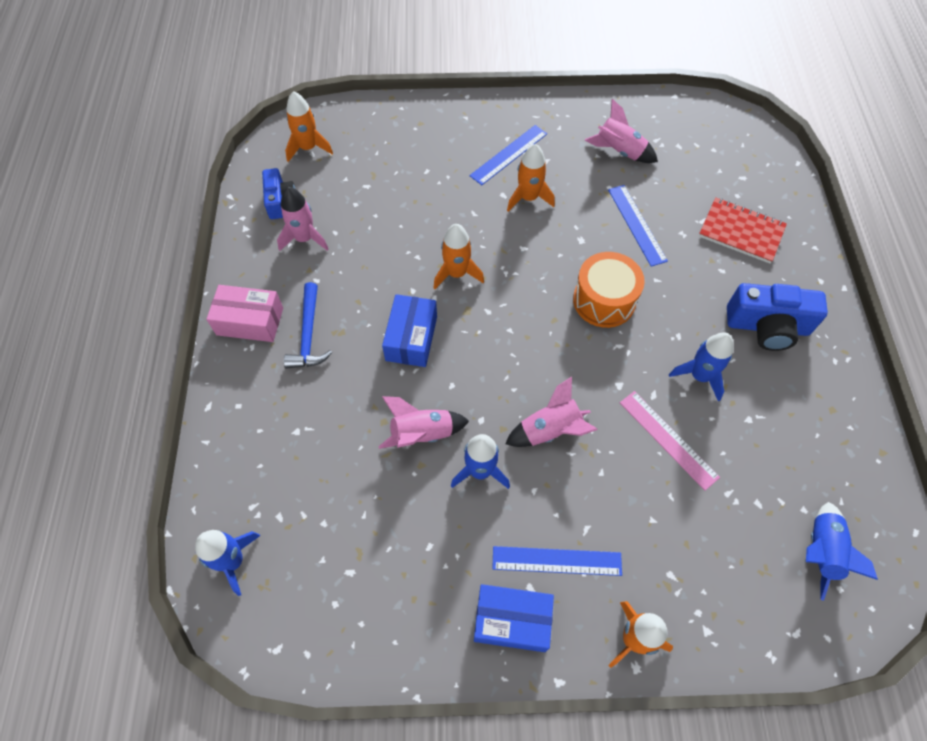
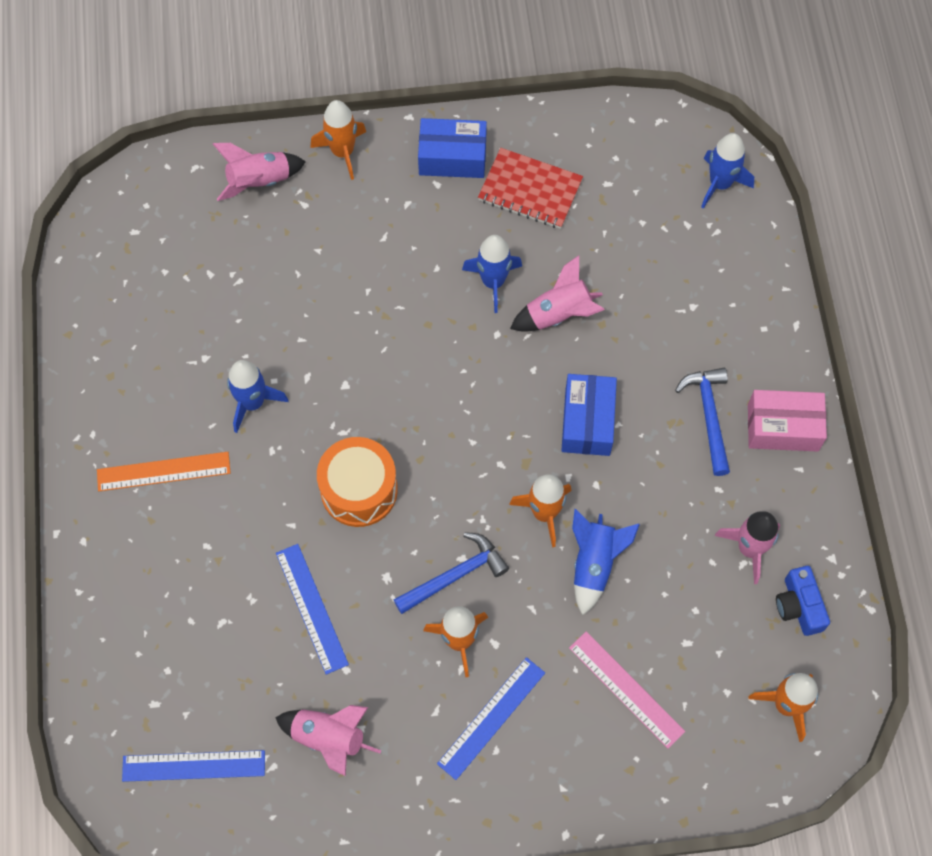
camera: 175 degrees right, 5 degrees up
blue ruler [492,546,622,576] -> blue ruler moved to [122,750,265,782]
pink rocket [505,377,598,447] -> pink rocket moved to [213,143,306,201]
pink ruler [620,391,720,491] -> pink ruler moved to [569,632,685,748]
red notebook [699,197,787,263] -> red notebook moved to [478,148,583,229]
blue camera [727,283,828,351] -> orange ruler [97,452,231,491]
blue rocket [806,502,878,601] -> blue rocket moved to [572,509,640,615]
none -> blue hammer [394,532,509,614]

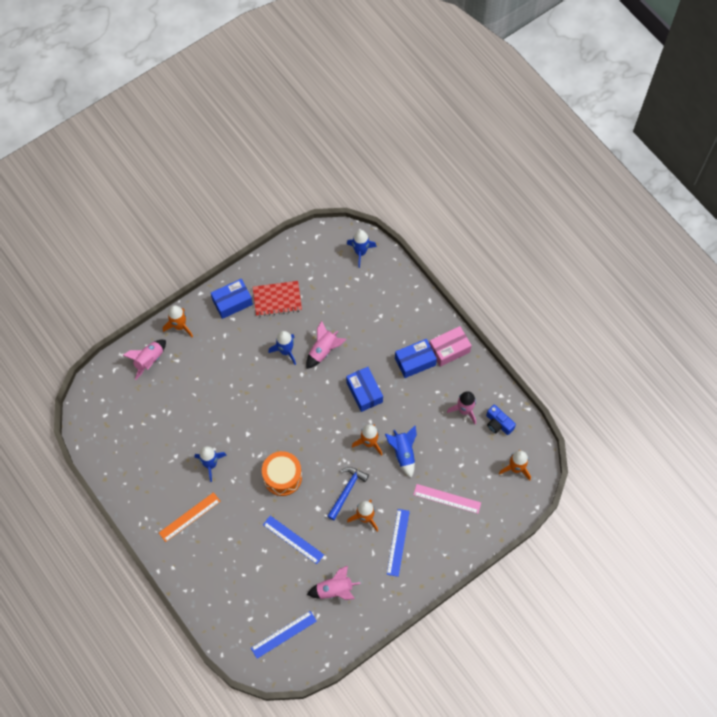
camera: 30 degrees left, 0 degrees up
blue hammer [675,368,730,476] -> blue box [395,339,437,378]

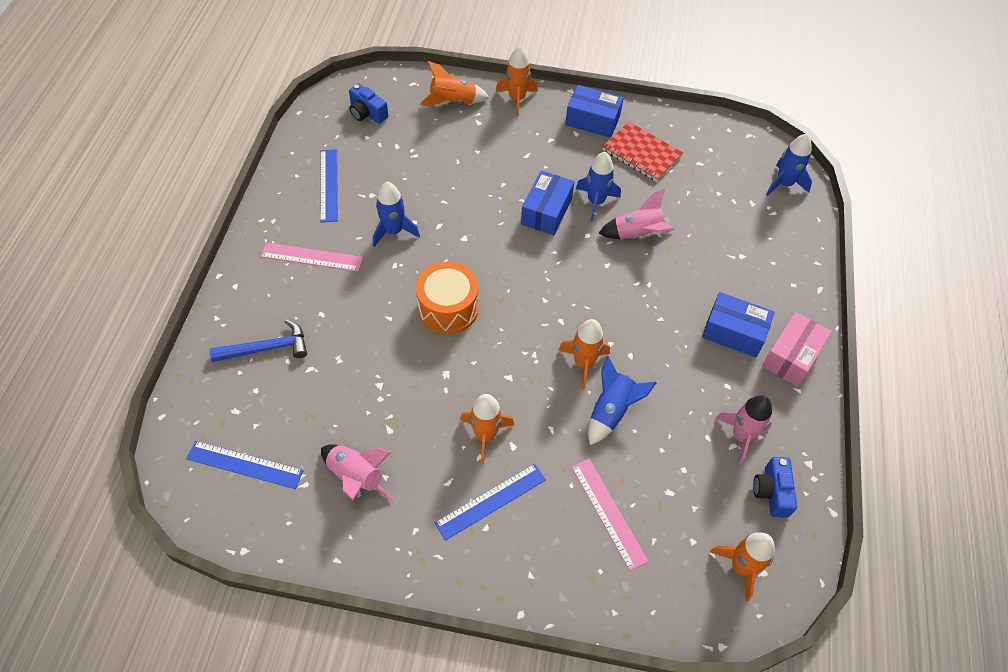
camera: 45 degrees right, 10 degrees down
pink rocket [123,340,166,380] -> orange rocket [420,61,489,106]
orange ruler [159,492,221,542] -> pink ruler [260,243,363,272]
blue ruler [263,516,324,564] -> blue ruler moved to [320,149,338,222]
blue hammer [327,467,369,520] -> blue hammer moved to [209,320,307,362]
blue box [346,367,383,412] -> blue box moved to [521,170,574,235]
pink box [429,326,472,367] -> pink box turned 75 degrees counterclockwise [762,312,832,387]
none -> blue camera [349,83,388,124]

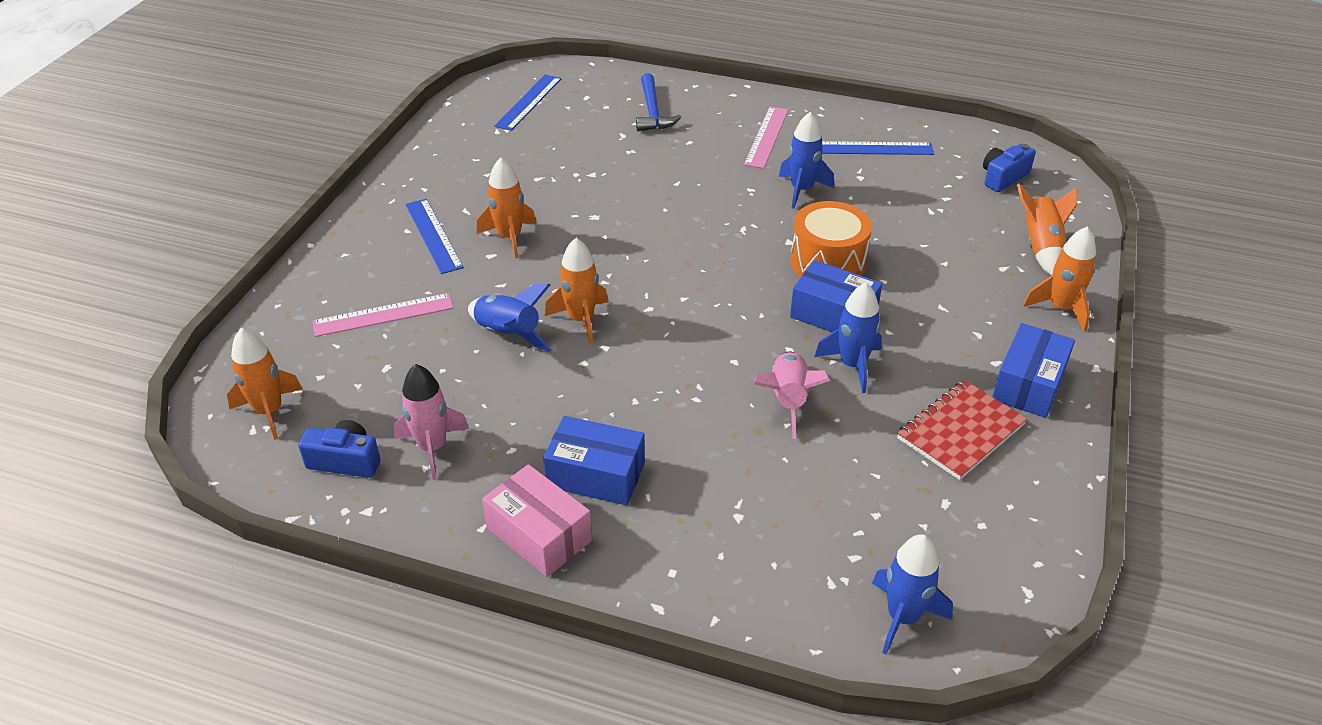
camera: 100 degrees right, 15 degrees down
pink rocket [321,444,393,500] -> none
orange drum [416,262,478,334] -> orange drum moved to [790,201,872,277]
blue box [702,292,775,357] -> blue box turned 75 degrees clockwise [543,416,645,505]

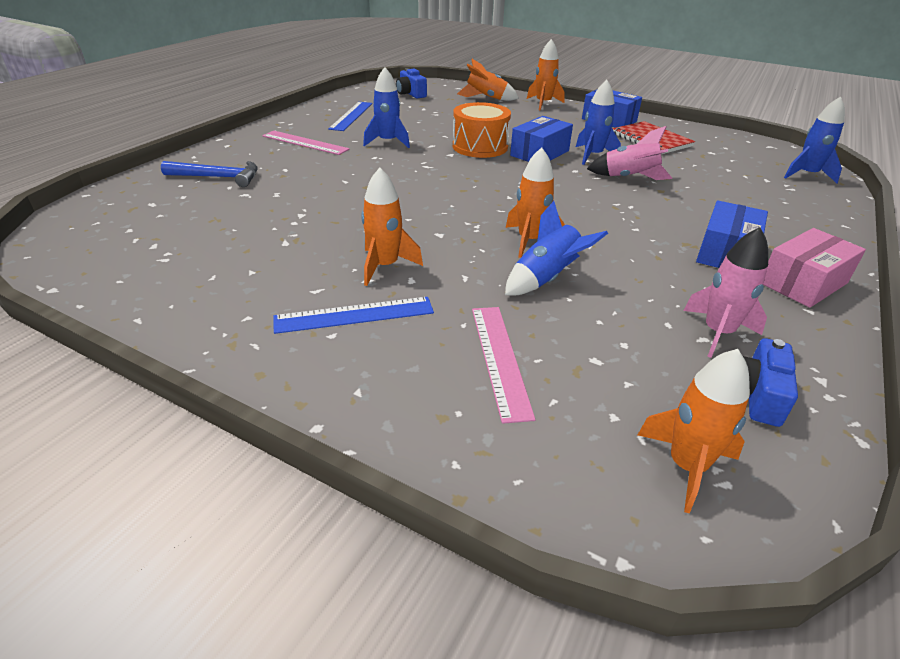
camera: 80 degrees left, 5 degrees down
blue ruler [494,75,562,131] -> none

